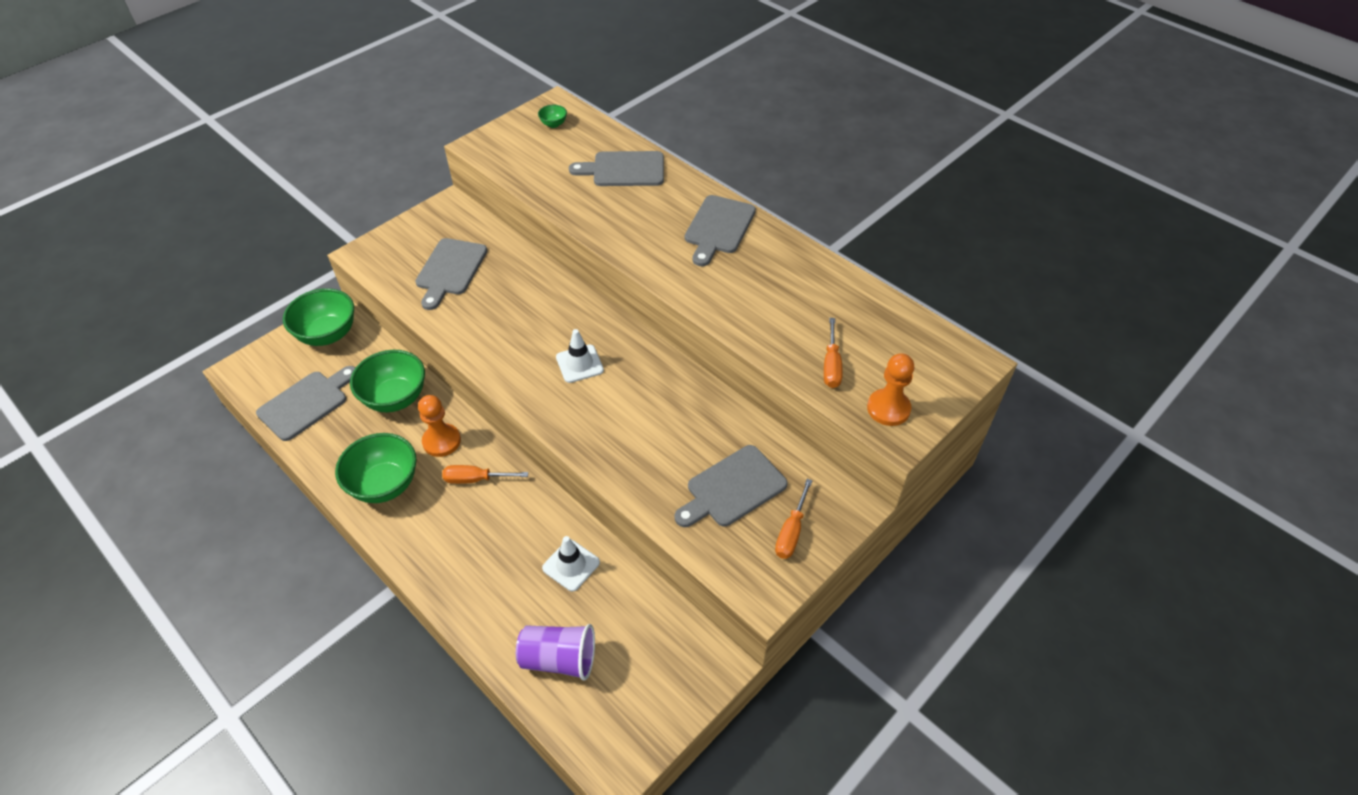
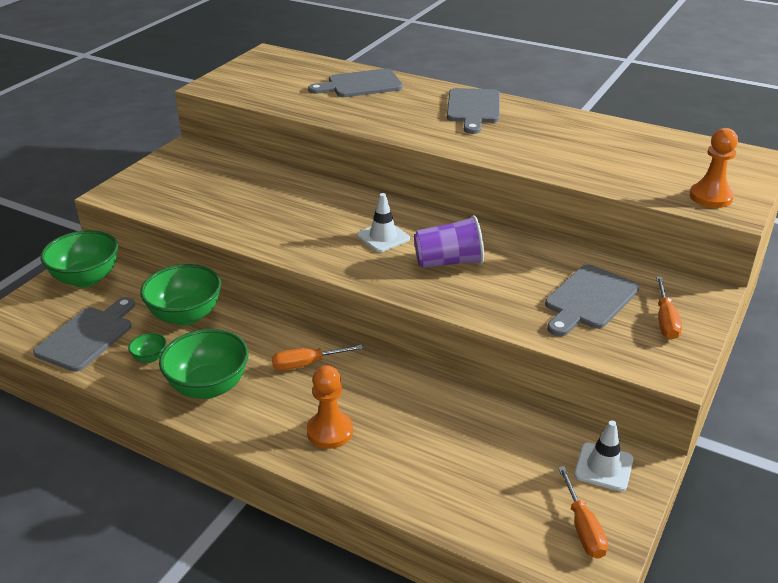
camera: 15 degrees left, 15 degrees down
grey cutting board [415,238,487,310] -> none
orange pawn [418,395,461,457] -> orange pawn moved to [307,365,353,449]
purple cup [516,624,595,681] -> purple cup moved to [414,215,484,268]
green bowl [538,105,567,128] -> green bowl moved to [128,333,167,363]
white traffic cone [542,536,600,591] -> white traffic cone moved to [574,421,634,491]
orange screwdriver [824,318,843,388] -> orange screwdriver moved to [558,466,608,559]

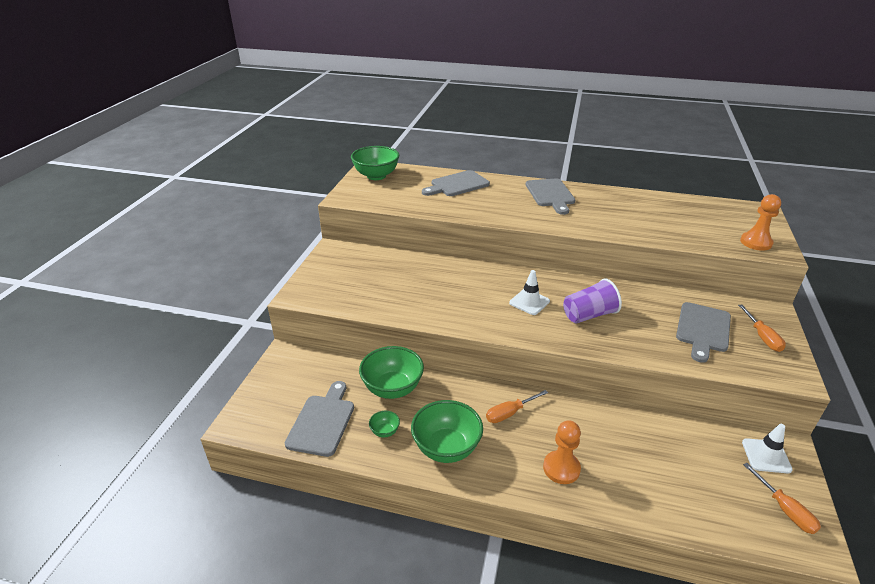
camera: 15 degrees left, 0 degrees up
green bowl [41,230,118,287] -> green bowl moved to [351,146,399,180]

